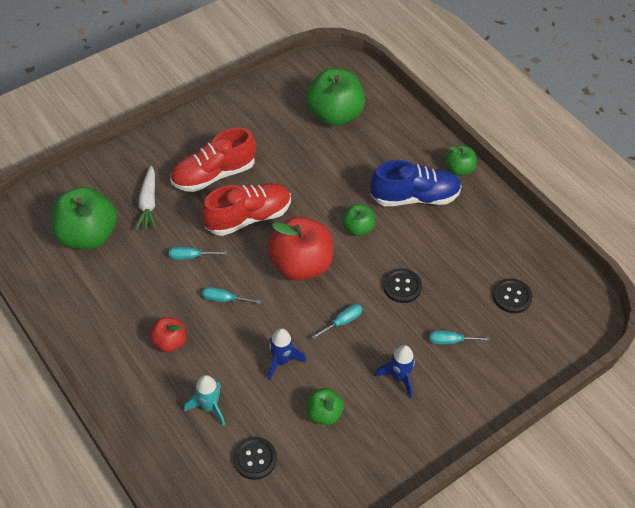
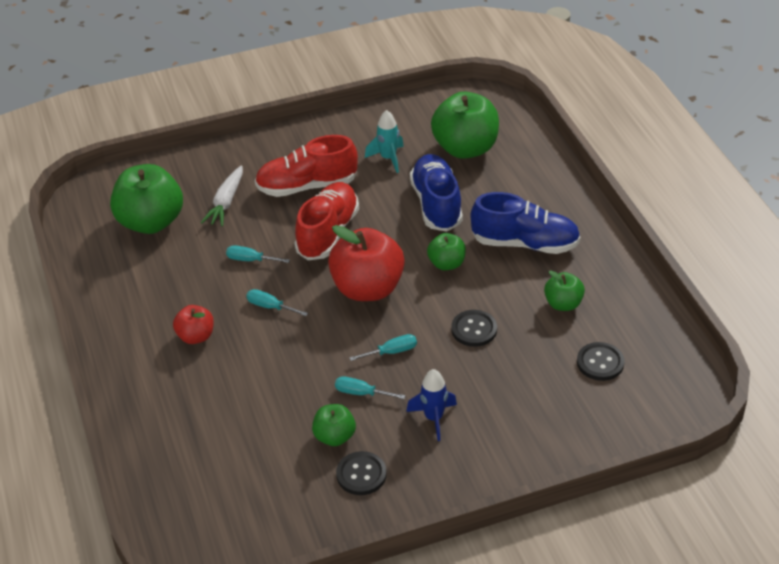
camera: 20 degrees right, 10 degrees down
turquoise rocket [184,375,225,426] -> turquoise rocket moved to [365,110,404,173]
red shoe [201,183,291,236] -> red shoe turned 60 degrees counterclockwise [294,182,359,260]
black button [233,437,277,480] -> black button moved to [336,451,386,495]
blue rocket [268,328,306,381] -> none
turquoise screwdriver [429,331,490,344] -> turquoise screwdriver moved to [335,376,406,399]
green apple [445,145,477,176] -> green apple moved to [544,271,585,311]
none -> blue shoe [410,154,463,231]

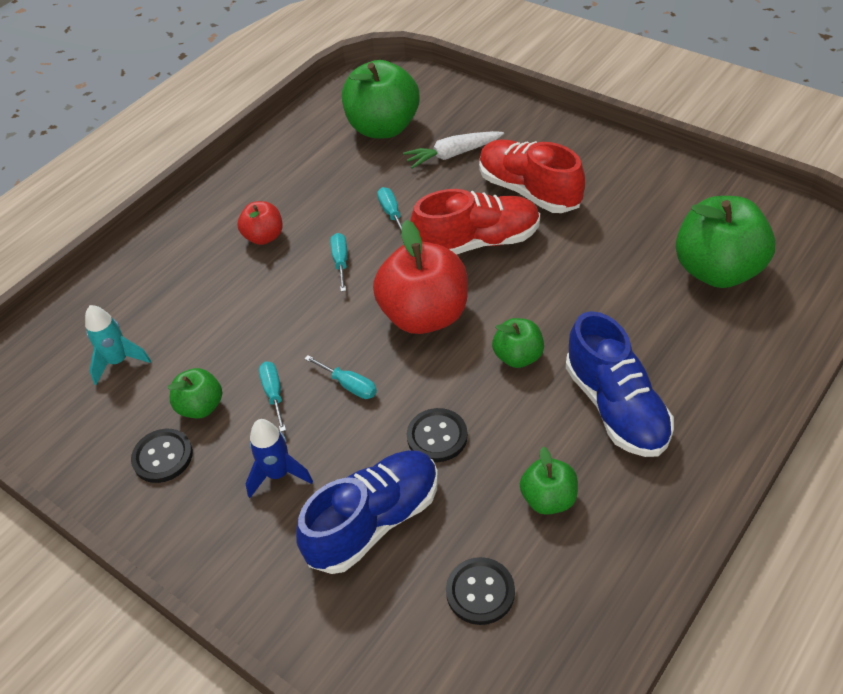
camera: 60 degrees right, 5 degrees up
turquoise rocket [365,110,404,173] -> turquoise rocket moved to [85,305,151,385]
blue shoe [410,154,463,231] -> blue shoe moved to [296,450,438,574]

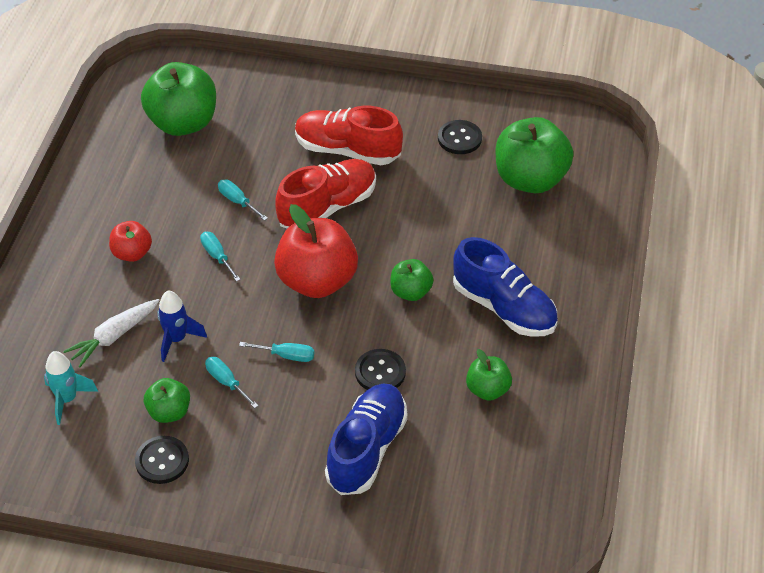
camera: 30 degrees left, 0 degrees up
blue rocket [246,419,313,498] -> blue rocket moved to [157,291,207,362]
white carrot [403,131,504,169] -> white carrot moved to [63,299,160,367]
black button [446,557,515,625] -> black button moved to [438,120,482,154]

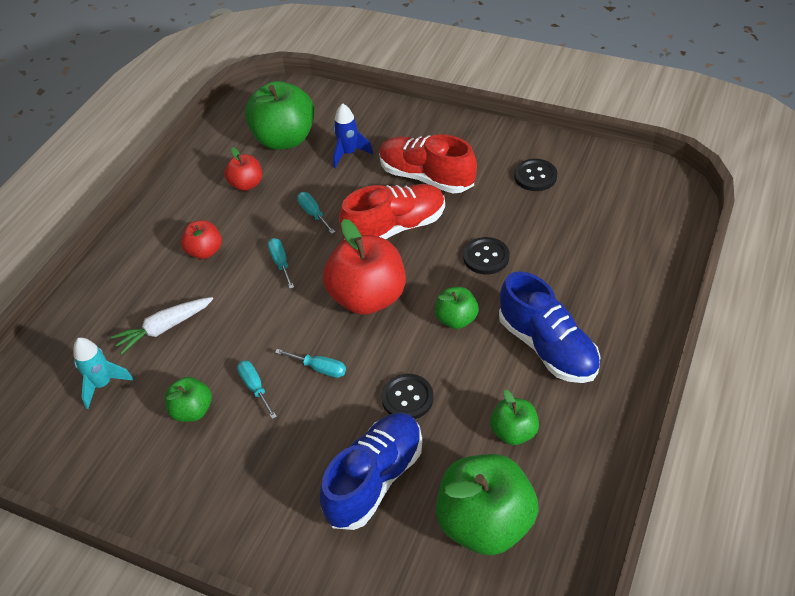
camera: 15 degrees right, 0 degrees up
black button [135,436,189,484] -> black button moved to [463,237,509,275]
blue rocket [157,291,207,362] -> blue rocket moved to [333,103,373,168]
green apple [496,117,574,193] -> green apple moved to [436,454,539,555]
none -> red apple [224,147,262,191]

